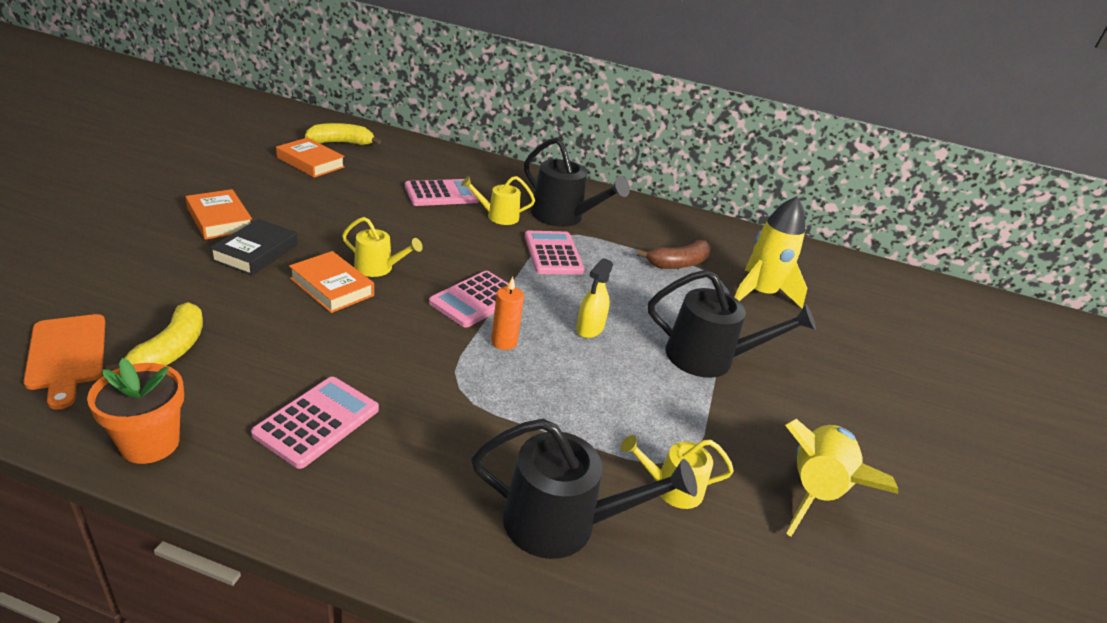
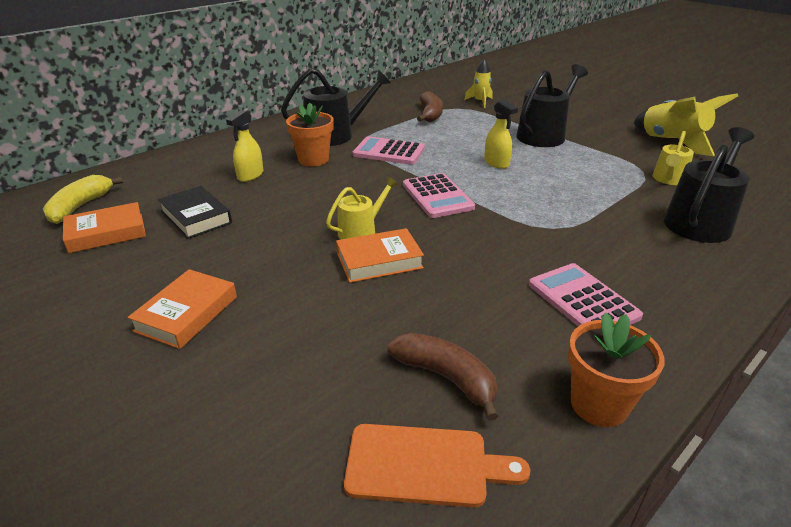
camera: 55 degrees left, 0 degrees up
yellow banana [105,302,203,371] -> brown banana [387,333,498,421]
orange book [185,189,252,239] -> orange book turned 60 degrees counterclockwise [128,269,237,349]
black book [210,219,298,276] -> black book moved to [158,186,232,239]
pink calculator [405,179,479,206] -> yellow spray bottle [226,110,264,182]
yellow watering can [461,176,535,225] -> orange flower pot [286,103,334,166]
orange candle [491,277,524,350] -> none
yellow rocket [734,196,808,309] -> yellow rocket [464,59,493,108], size x0.54

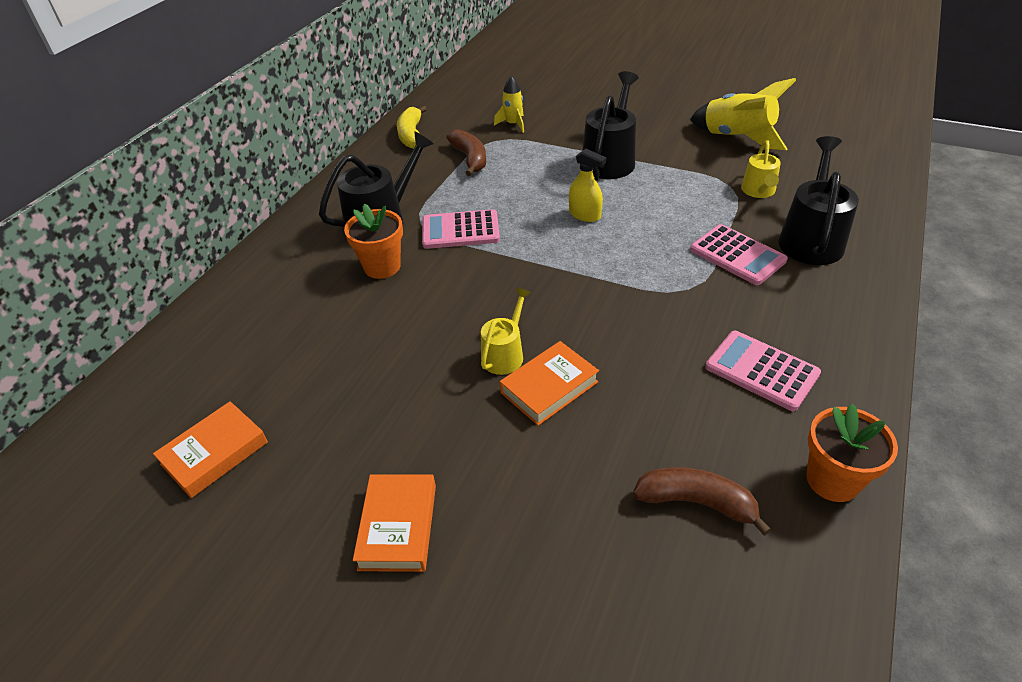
camera: 20 degrees left, 10 degrees up
yellow banana [43,175,123,224] -> yellow banana moved to [397,105,427,149]
black book [158,186,232,239] -> none
yellow spray bottle [226,110,264,182] -> none
orange cutting board [344,424,530,507] -> none
pink calculator [403,173,475,218] -> pink calculator moved to [690,224,788,285]

